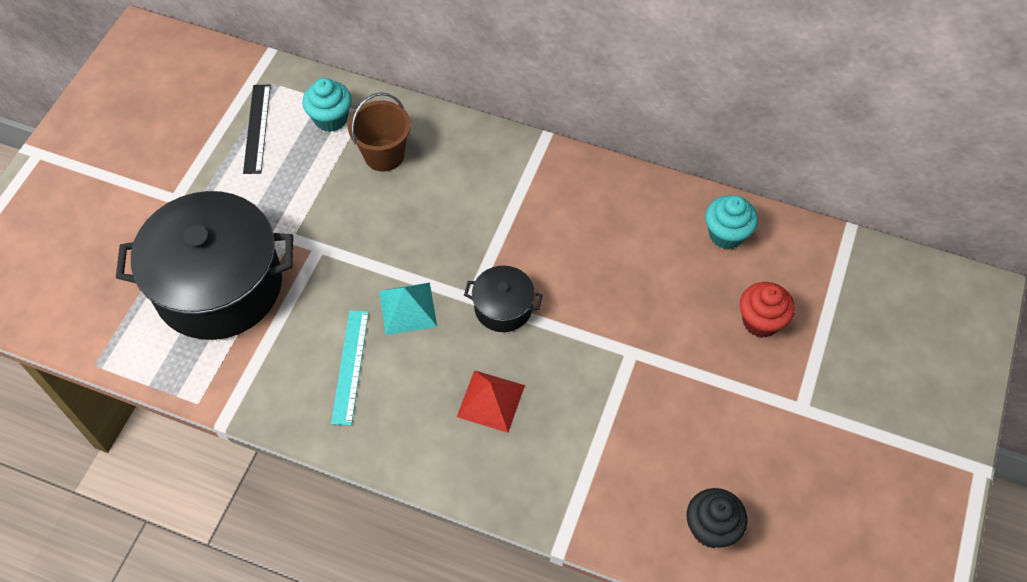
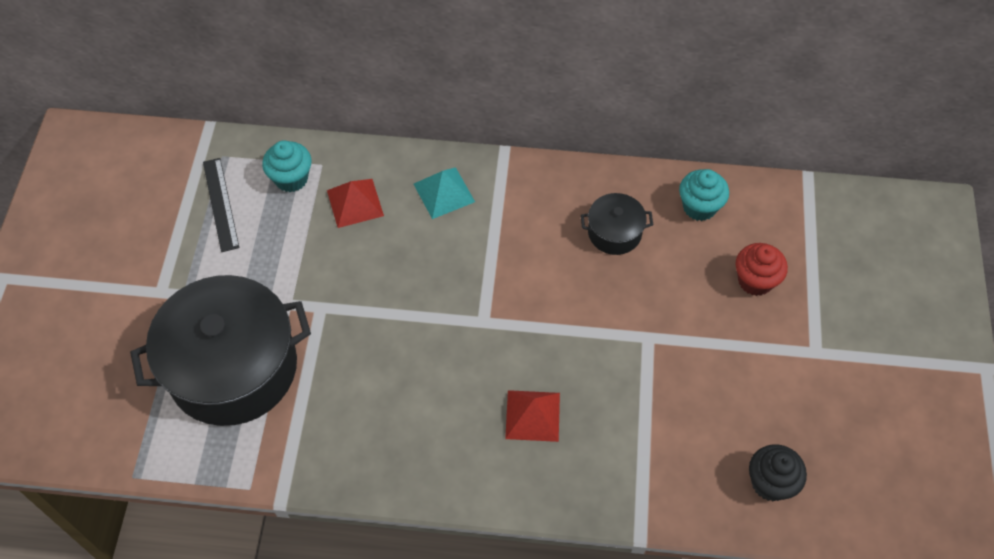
camera: 15 degrees left, 0 degrees up
turquoise ruler [331,310,369,426] -> none
brown bucket [348,92,411,172] -> red pyramid [327,179,384,228]
turquoise pyramid [379,283,437,335] -> turquoise pyramid moved to [414,167,475,219]
black pot [464,266,543,332] -> black pot moved to [581,193,653,255]

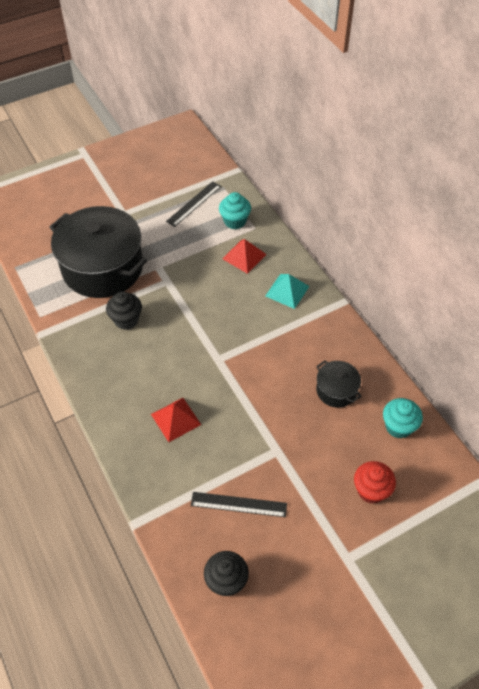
camera: 55 degrees right, 5 degrees down
none -> black cupcake [106,291,142,330]
none -> black ruler [191,492,287,517]

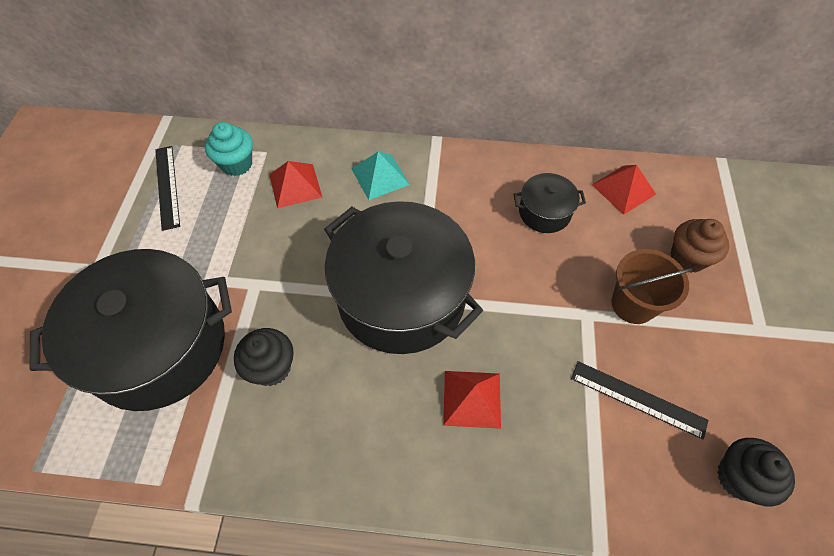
camera: 55 degrees left, 5 degrees up
black ruler [191,492,287,517] -> black ruler turned 75 degrees clockwise [571,361,709,440]
red cupcake [354,461,396,504] -> brown cupcake [670,219,729,273]
turquoise cupcake [383,398,423,439] -> red pyramid [592,165,656,215]
none -> black pot [324,201,483,354]
none -> brown bucket [611,249,692,324]

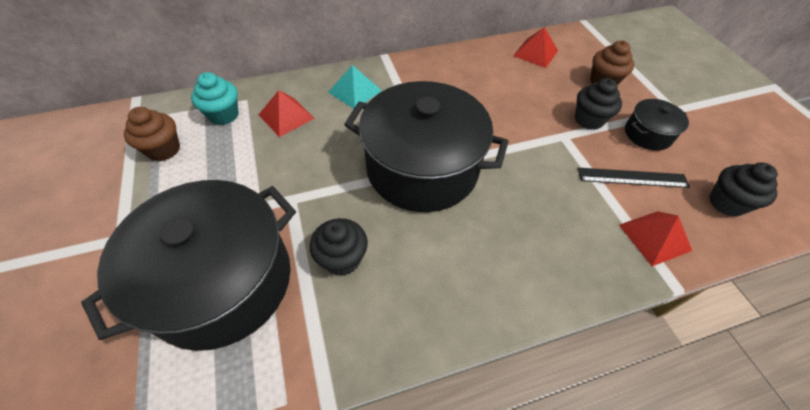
camera: 25 degrees left, 5 degrees down
black ruler [155,146,180,231] -> brown cupcake [124,107,180,161]
red pyramid [443,371,501,429] -> red pyramid moved to [619,211,692,266]
black pot [514,173,586,233] -> black pot moved to [625,99,689,151]
brown bucket [611,249,692,324] -> black cupcake [575,78,622,130]

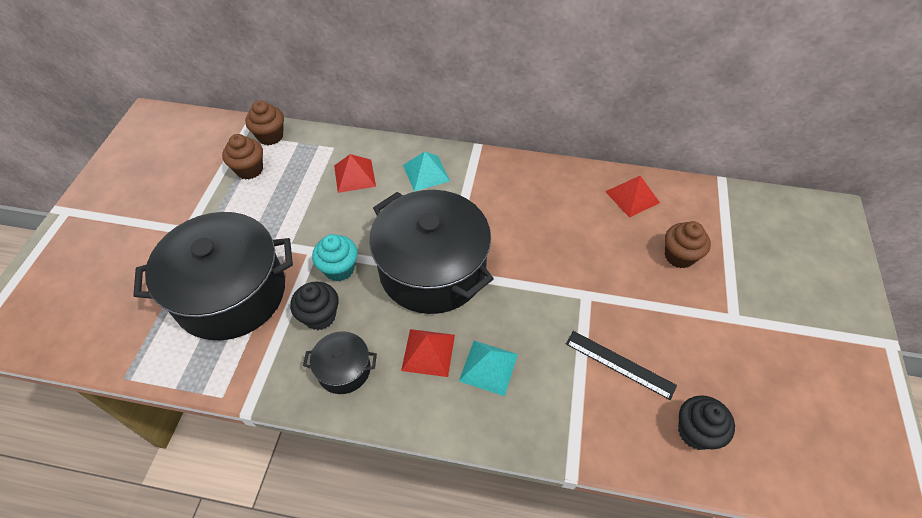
camera: 30 degrees right, 0 degrees up
turquoise cupcake [191,72,239,125] -> turquoise cupcake moved to [312,234,358,281]
black cupcake [575,78,622,130] -> none
red pyramid [619,211,692,266] -> red pyramid moved to [401,329,455,377]
black pot [625,99,689,151] -> black pot moved to [303,331,377,394]
none -> brown cupcake [245,100,284,145]
none -> turquoise pyramid [459,341,518,396]

